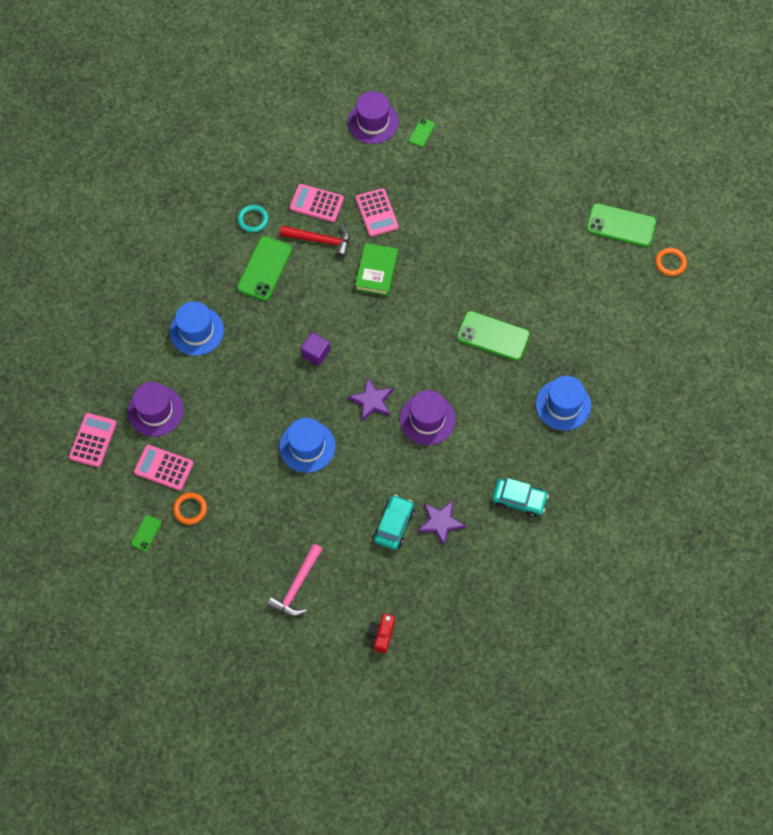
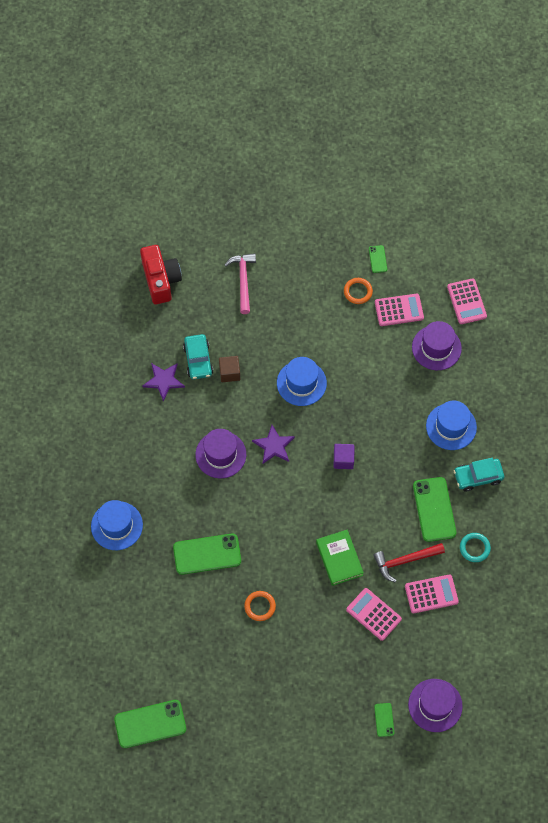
camera: 150 degrees right, 0 degrees up
red camera [367,614,395,653] -> red camera [140,245,182,304], size x1.80
turquoise car [492,478,549,517] -> turquoise car moved to [454,458,504,491]
orange ring [655,248,687,276] -> orange ring moved to [244,591,276,621]
none -> brown cube [219,356,240,382]

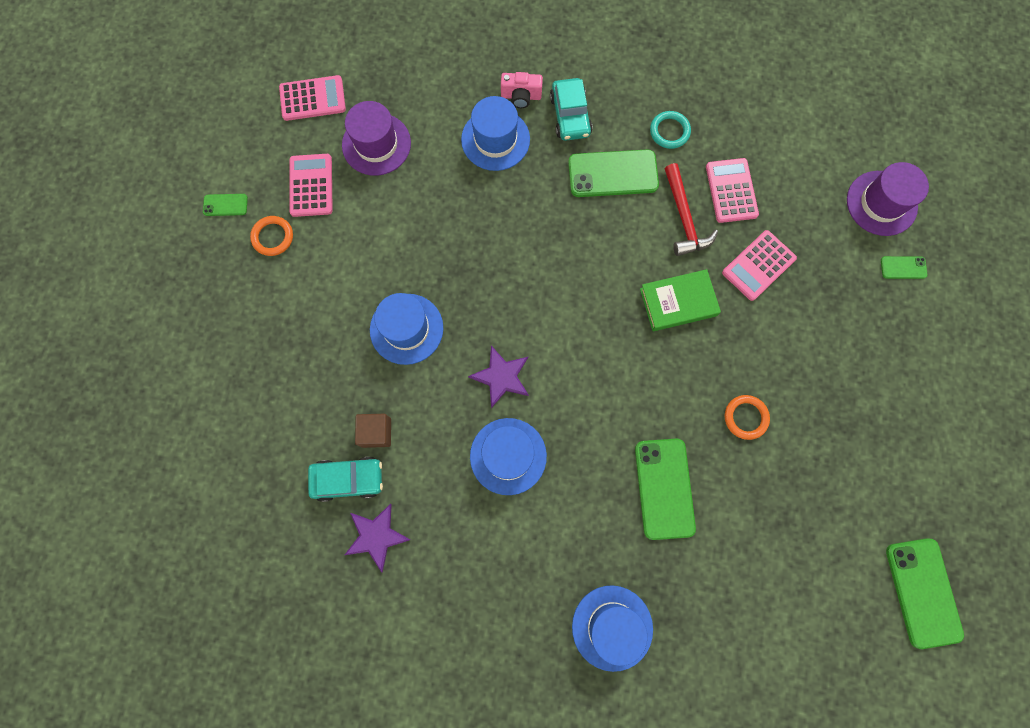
camera: 85 degrees left, 10 degrees up
red camera [140,245,182,304] -> none
purple hat [195,429,246,478] -> blue hat [470,418,547,495]
pink hammer [225,253,256,314] -> none
purple cube [334,444,354,469] -> none
none -> pink camera [501,72,543,108]

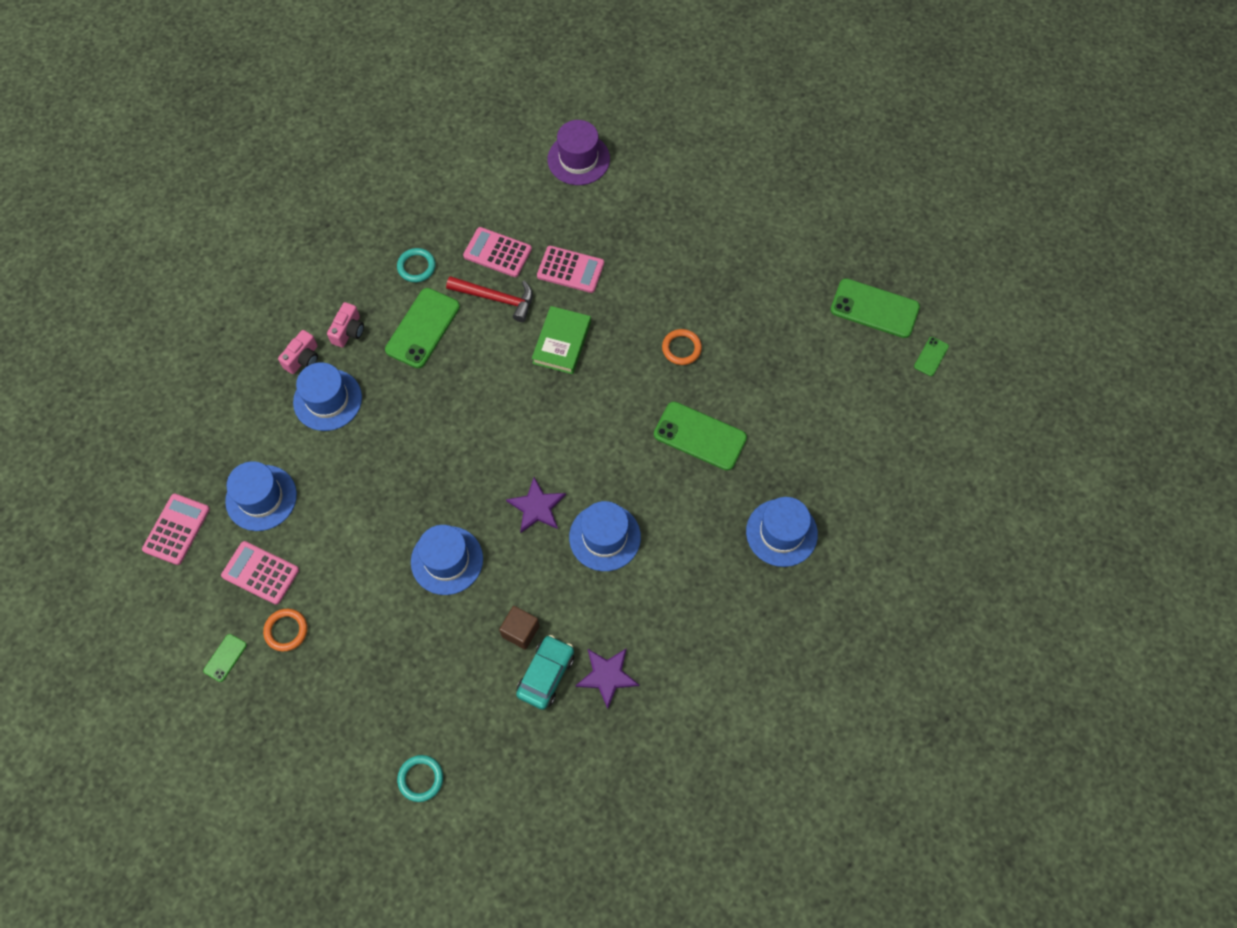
camera: 60 degrees left, 10 degrees down
purple hat [342,101,411,176] -> blue hat [225,461,297,531]
turquoise car [550,78,592,141] -> pink camera [327,302,364,348]
pink calculator [722,230,797,301] -> pink calculator turned 60 degrees counterclockwise [537,246,604,293]
green phone [881,256,928,279] -> green phone moved to [914,337,949,376]
none -> turquoise ring [397,755,443,802]

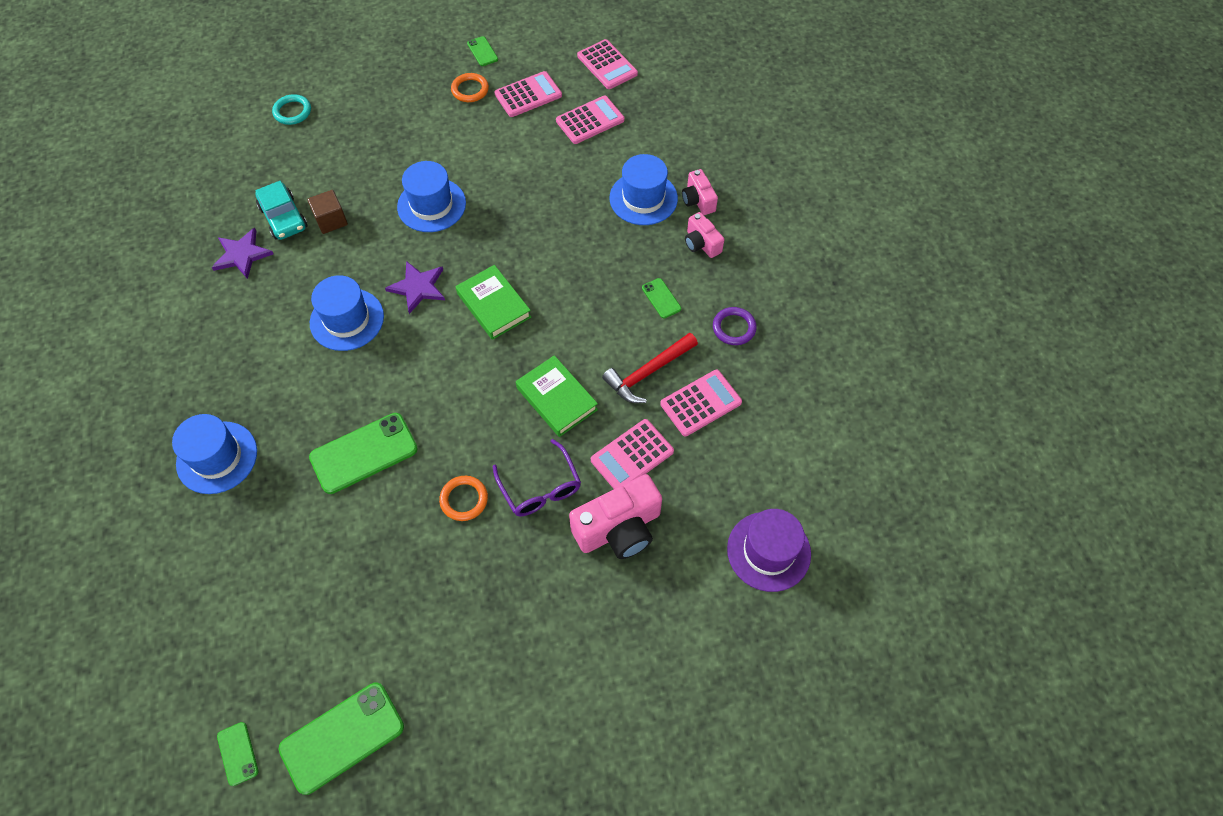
camera: 125 degrees right, 5 degrees down
blue hat [225,461,297,531] -> pink calculator [556,96,624,144]
green phone [385,288,460,368] -> green phone [642,278,681,318], size x0.49
turquoise ring [397,248,436,282] -> purple ring [713,307,757,345]
none -> green book [456,265,531,340]
none -> purple glasses [493,439,581,517]
none -> pink camera [569,474,662,559]

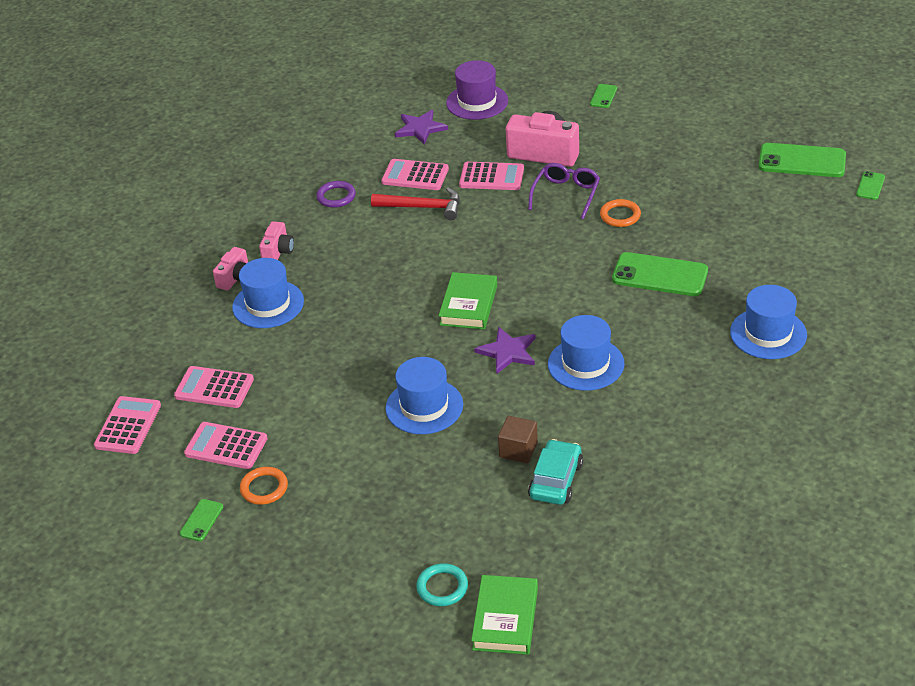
camera: 130 degrees left, 20 degrees down
purple star [212,228,274,279] -> purple star moved to [395,110,448,145]
green book [516,355,598,437] -> green book moved to [471,575,538,655]
green phone [642,278,681,318] -> green phone moved to [590,84,617,108]

